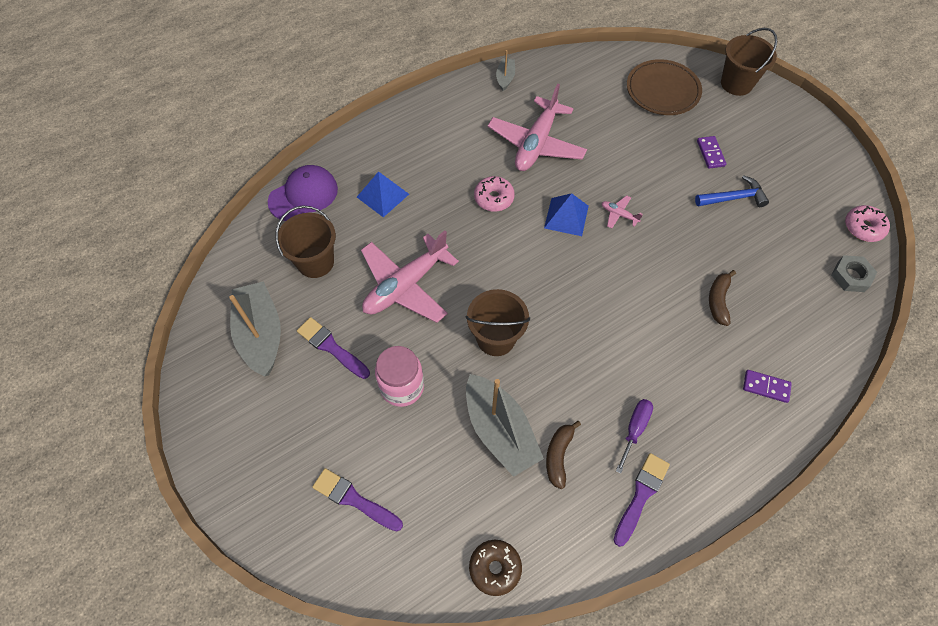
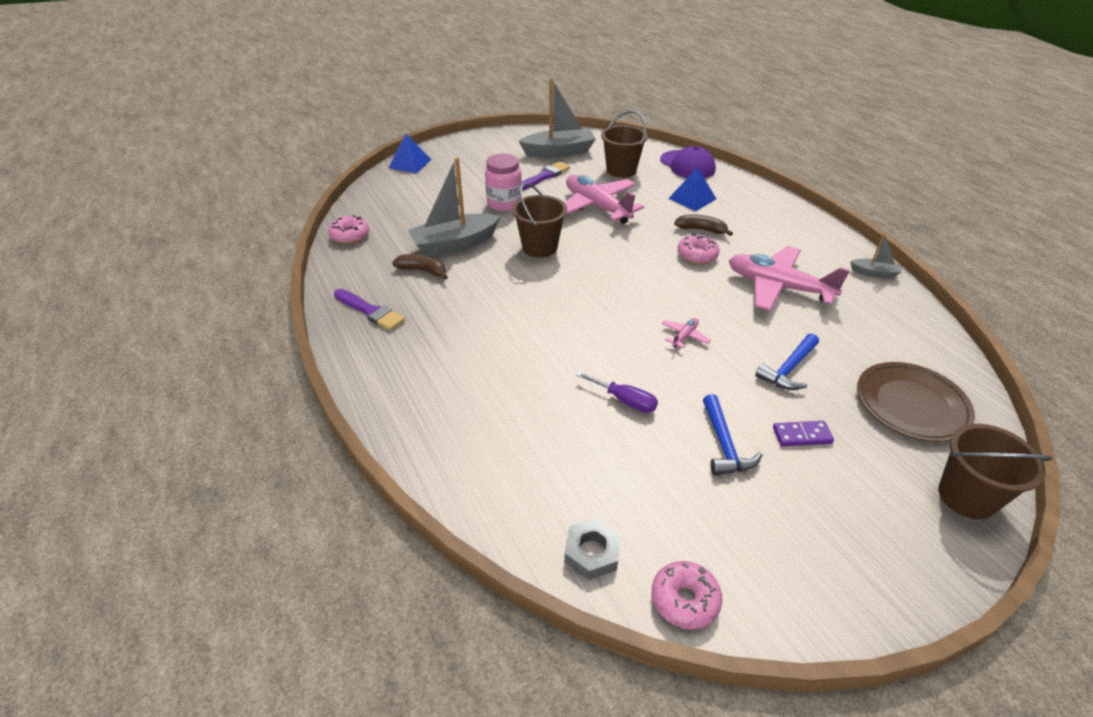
camera: 95 degrees right, 20 degrees down
purple brush [312,468,403,531] -> none
brown donut [469,540,522,596] -> pink donut [328,215,369,244]
blue pyramid [544,193,589,236] -> blue pyramid moved to [389,133,431,173]
purple screwdriver [616,399,653,474] -> purple screwdriver moved to [576,371,658,413]
brown banana [709,270,736,326] -> brown banana moved to [674,214,733,236]
purple domino [743,370,792,403] -> none
none -> blue hammer [755,334,819,390]

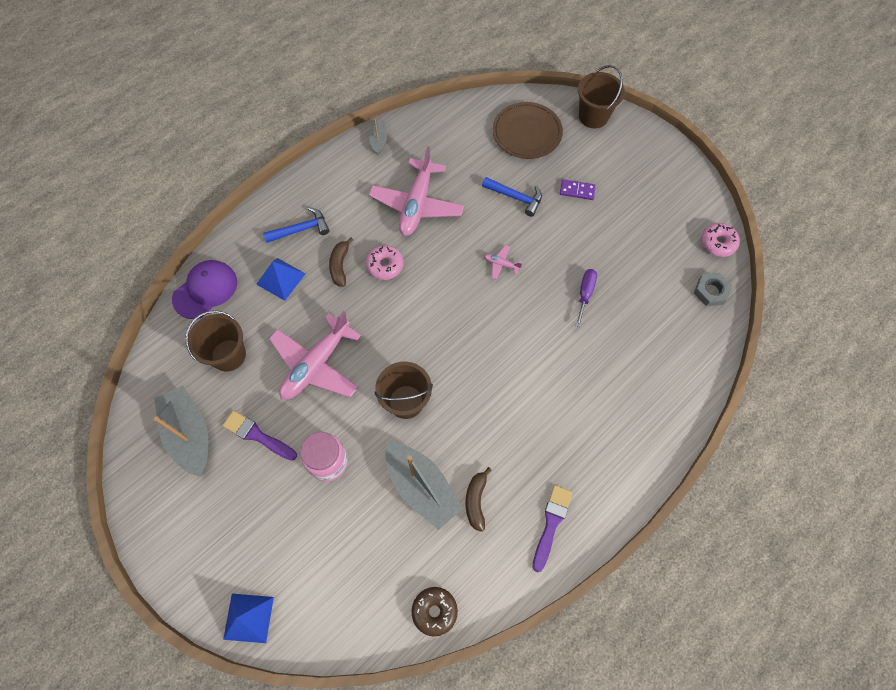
camera: 105 degrees left, 25 degrees up
pink donut [328,215,369,244] -> brown donut [412,587,458,637]
blue hammer [703,394,762,475] -> blue hammer moved to [263,207,329,243]
purple domino [773,421,834,446] -> purple domino turned 60 degrees counterclockwise [560,179,596,200]

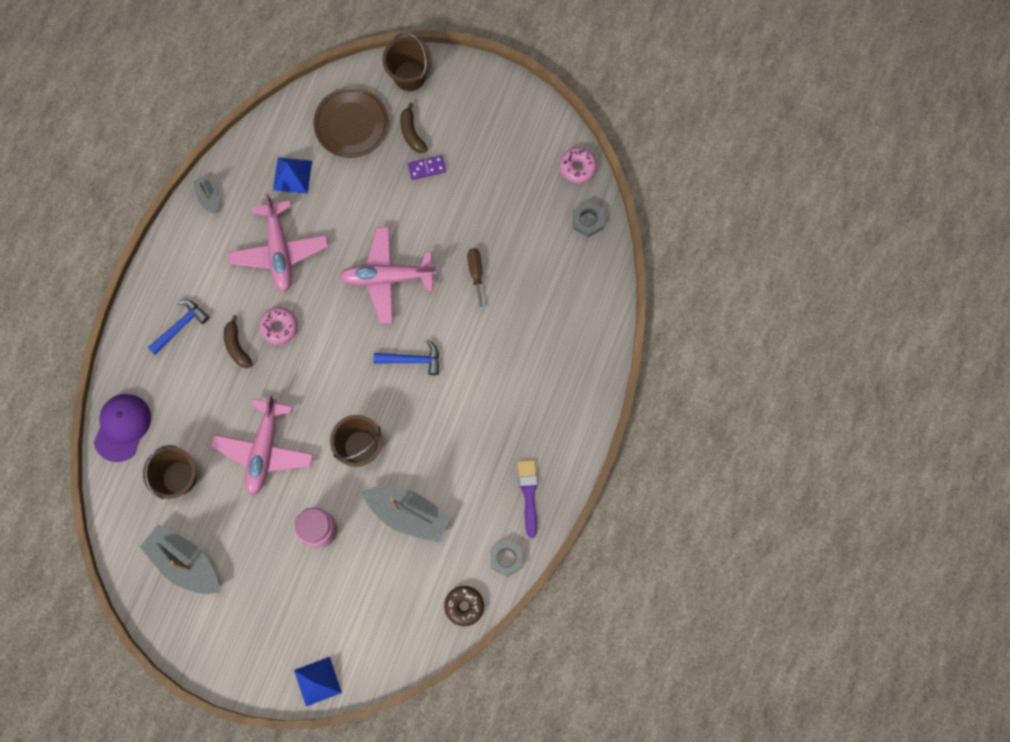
camera: 25 degrees left, 10 degrees up
purple brush [223,411,297,461] -> none
blue pyramid [256,258,306,301] -> blue pyramid moved to [273,158,312,194]
brown banana [465,467,492,532] -> brown banana moved to [400,102,428,153]
blue hammer [482,177,542,217] -> blue hammer moved to [374,340,439,375]
pink plane [484,245,522,280] -> pink plane [339,227,437,324], size x2.43
purple screwdriver [576,269,597,327] -> brown screwdriver [467,248,484,311]
none -> grey nut [490,539,523,577]

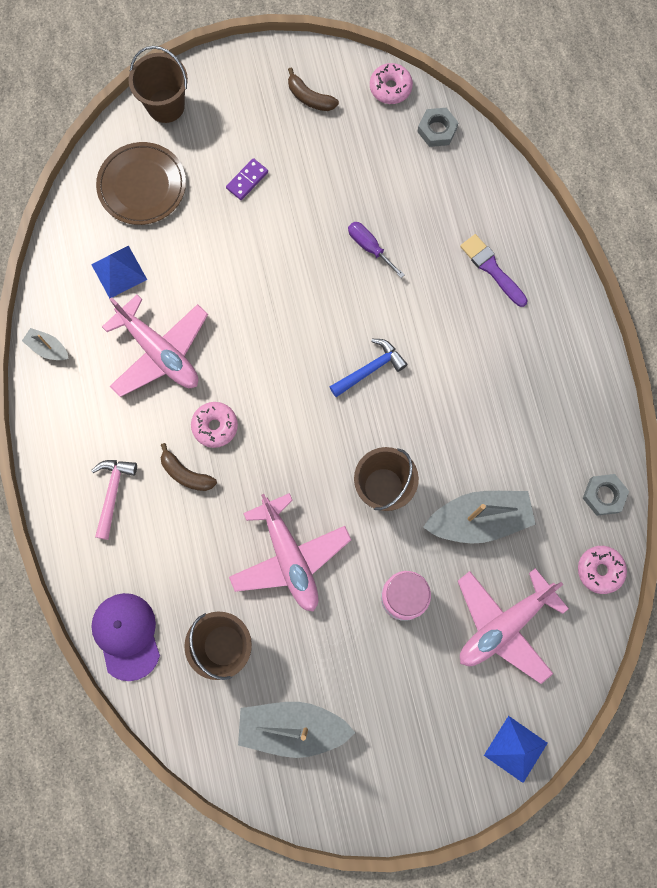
camera: 35 degrees left, 0 degrees up
blue hammer [148,300,209,355] -> pink hammer [91,460,137,540]
pink plane [339,227,437,324] -> pink plane moved to [458,568,569,684]
brown banana [400,102,428,153] -> brown banana moved to [288,67,339,111]
brown donut [444,586,484,626] -> pink donut [578,546,627,594]
brown screwdriver [467,248,484,311] -> purple screwdriver [348,222,405,278]
purple brush [518,460,538,538] -> purple brush moved to [460,234,527,307]

